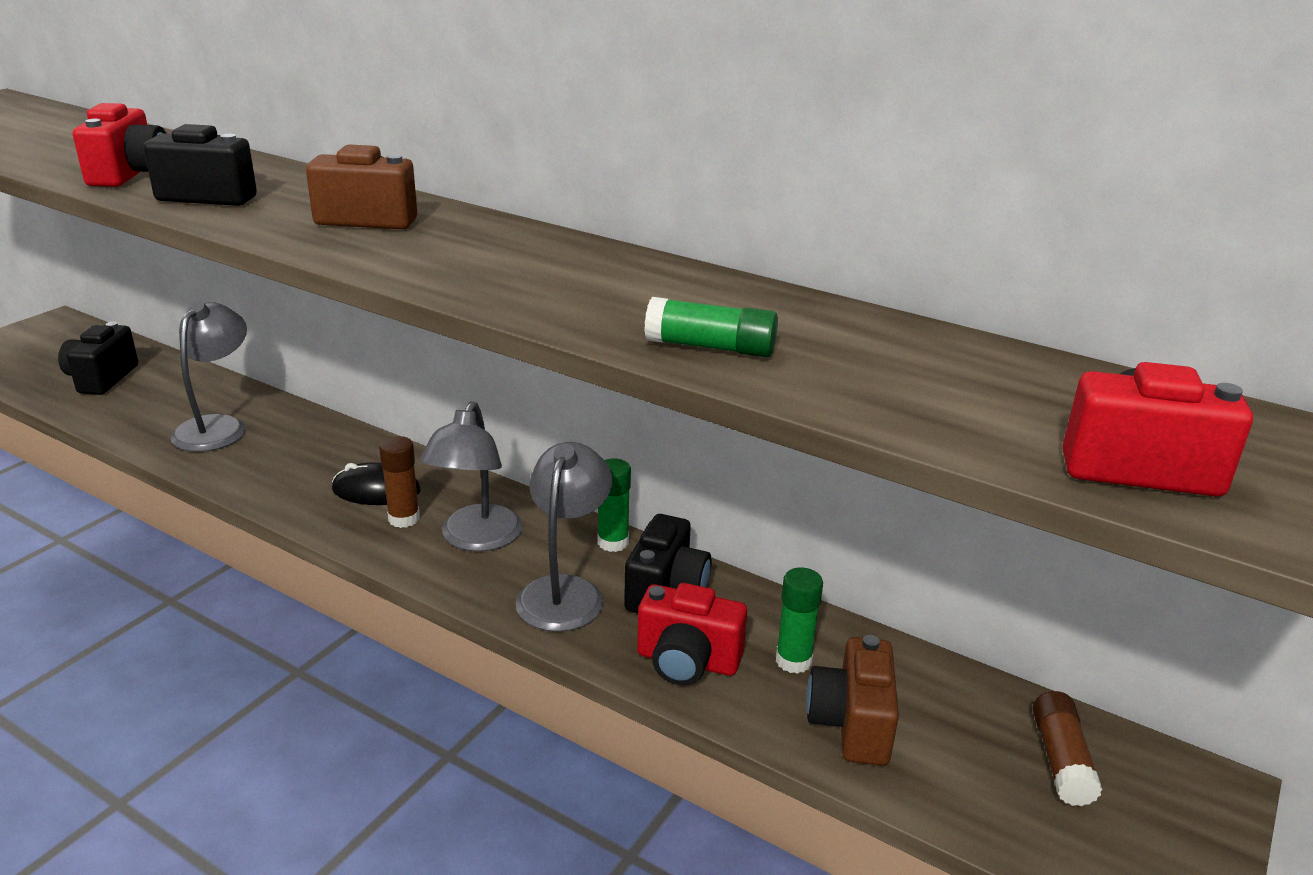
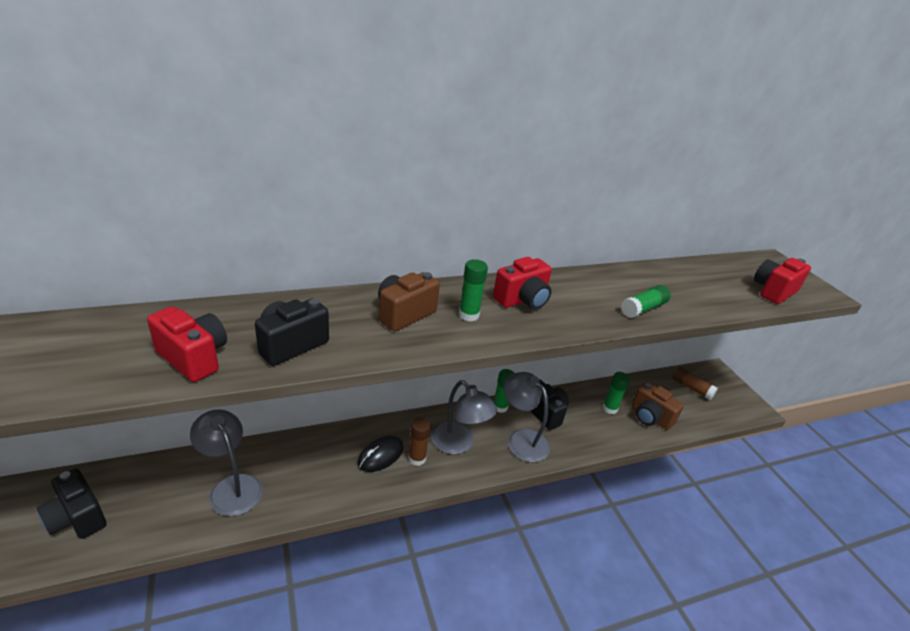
camera: 55 degrees left, 5 degrees up
red camera [637,583,747,685] -> red camera moved to [493,257,552,310]
none -> green glue stick [459,259,488,321]

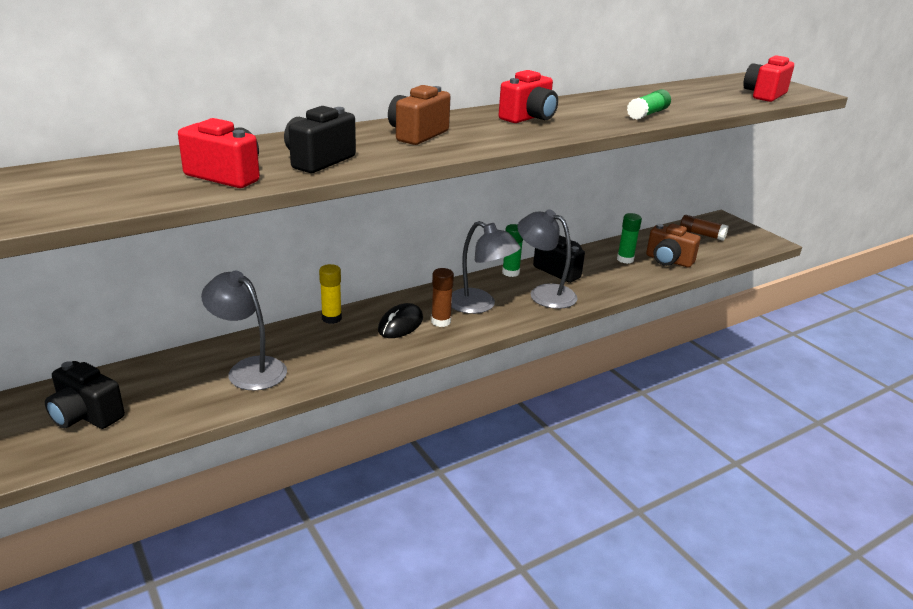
camera: 10 degrees left, 5 degrees down
green glue stick [459,259,488,321] -> none
none -> yellow glue stick [319,264,342,324]

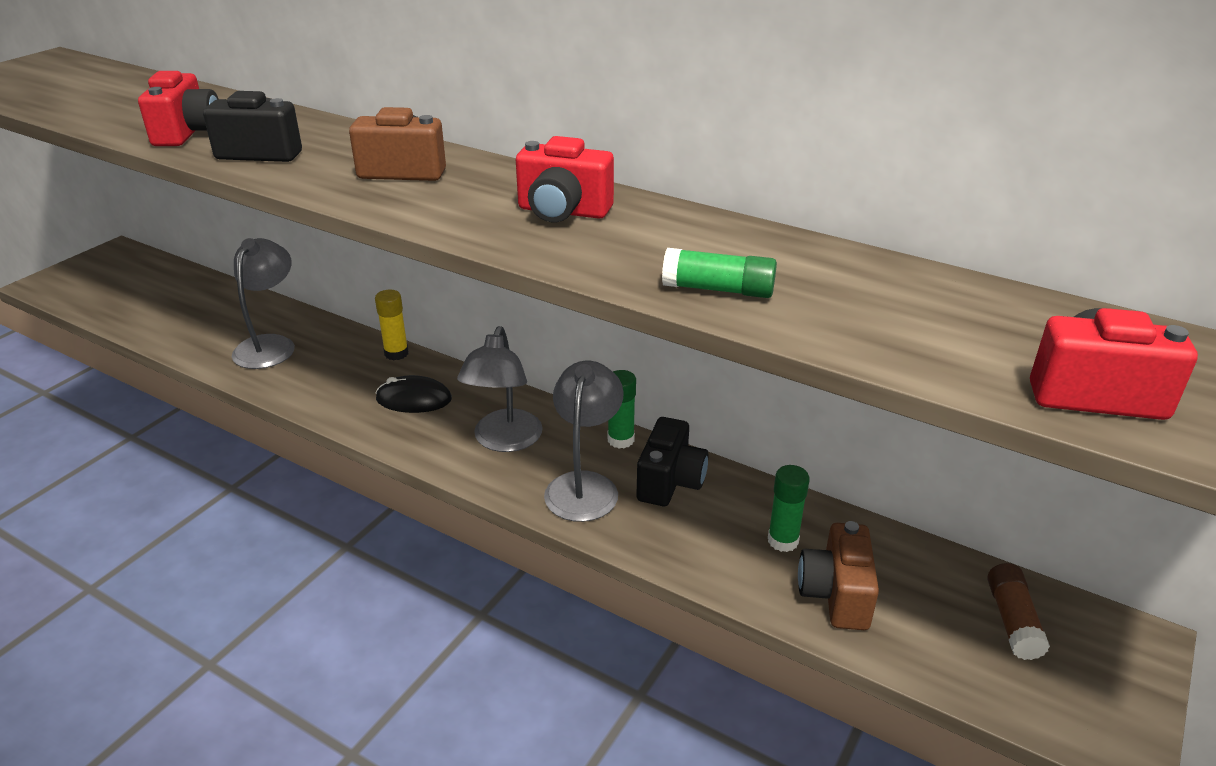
camera: 65 degrees right, 5 degrees up
black camera [45,361,125,429] -> none
brown glue stick [431,268,454,327] -> none

